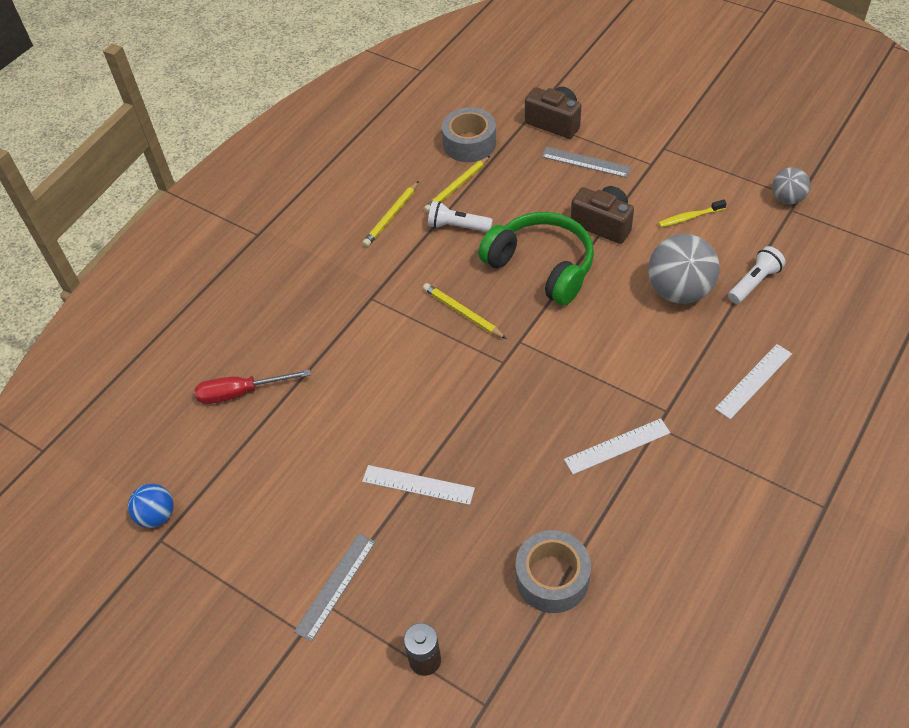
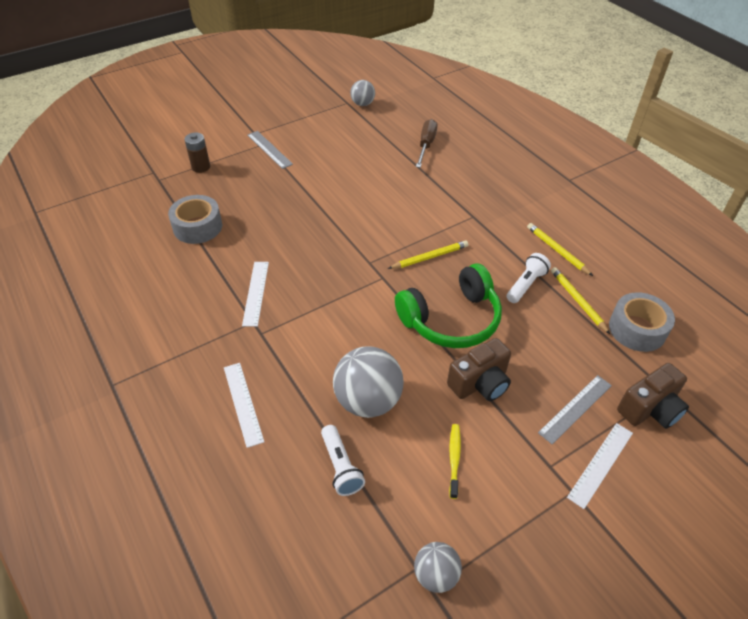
camera: 110 degrees right, 5 degrees down
blue ball [128,484,174,528] -> grey ball [350,80,375,106]
red screwdriver [195,369,311,404] -> brown screwdriver [416,119,437,168]
white ruler [362,465,475,505] -> white ruler moved to [567,423,633,509]

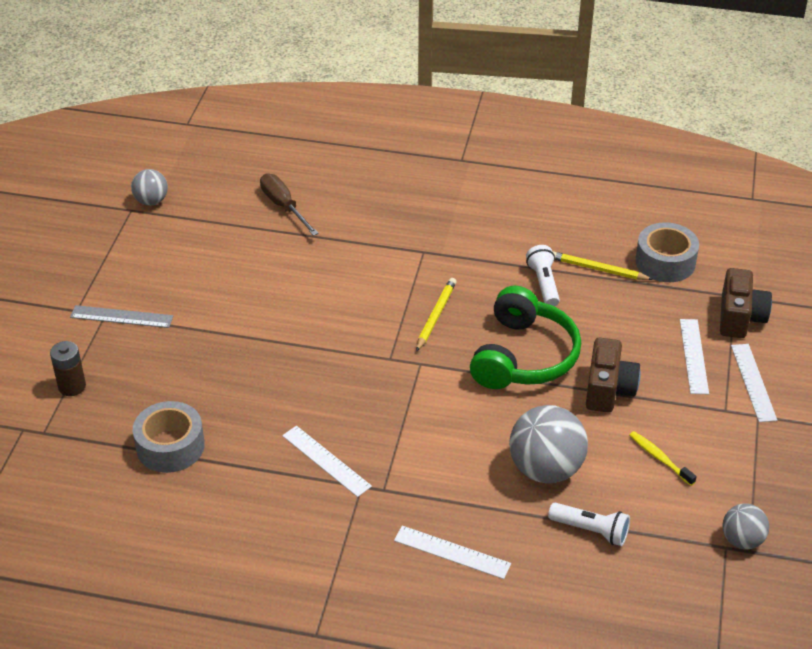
camera: 45 degrees left, 5 degrees down
yellow pencil [527,223,593,276] -> none
grey ruler [538,375,612,444] -> white ruler [680,319,709,394]

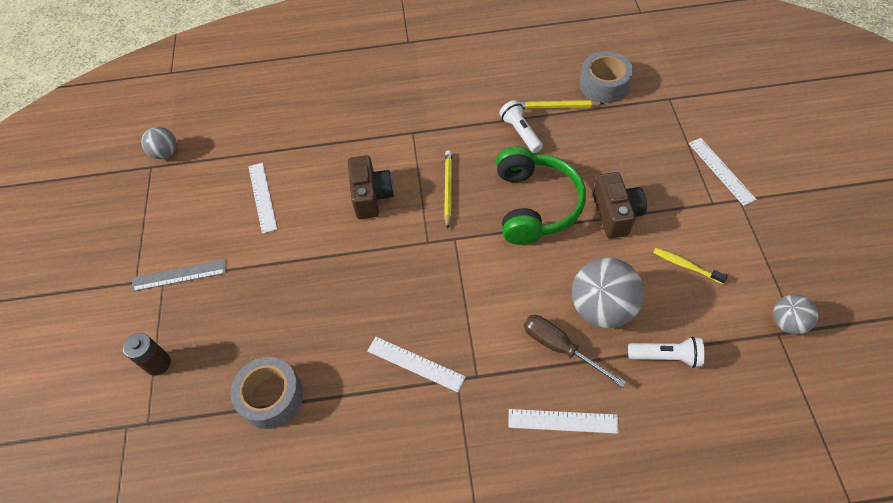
camera: 15 degrees left, 15 degrees up
brown screwdriver [260,173,319,236] -> brown screwdriver moved to [524,315,626,388]
white ruler [680,319,709,394] -> white ruler moved to [248,163,277,234]
brown camera [720,268,772,338] -> brown camera moved to [348,155,394,219]

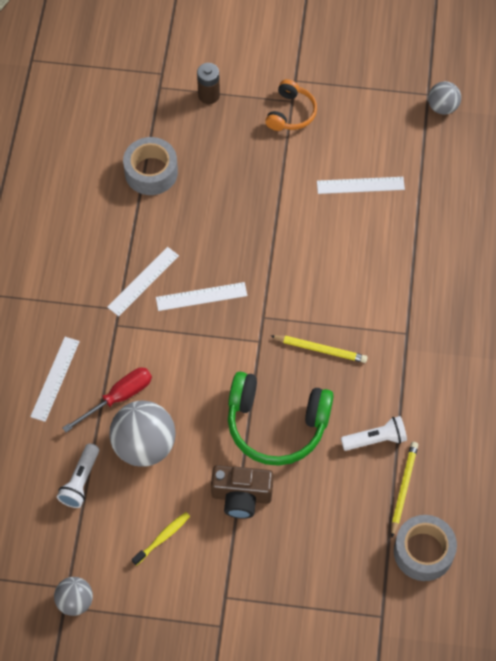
camera: 100 degrees right, 5 degrees up
grey ruler [132,260,226,292] -> orange headphones [265,79,317,131]
brown camera [348,155,394,219] -> none
brown screwdriver [524,315,626,388] -> red screwdriver [63,367,152,432]
white ruler [689,138,757,206] -> white ruler moved to [156,282,247,311]

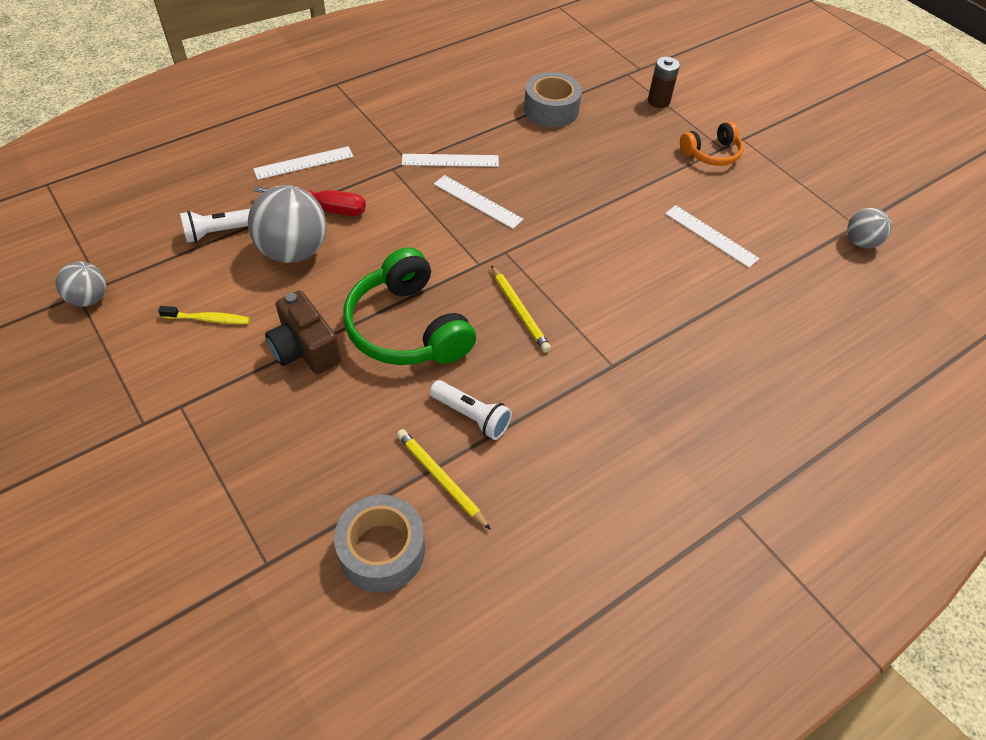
camera: 45 degrees right, 10 degrees down
yellow pencil [391,442,418,537] -> yellow pencil turned 105 degrees counterclockwise [396,429,491,530]

